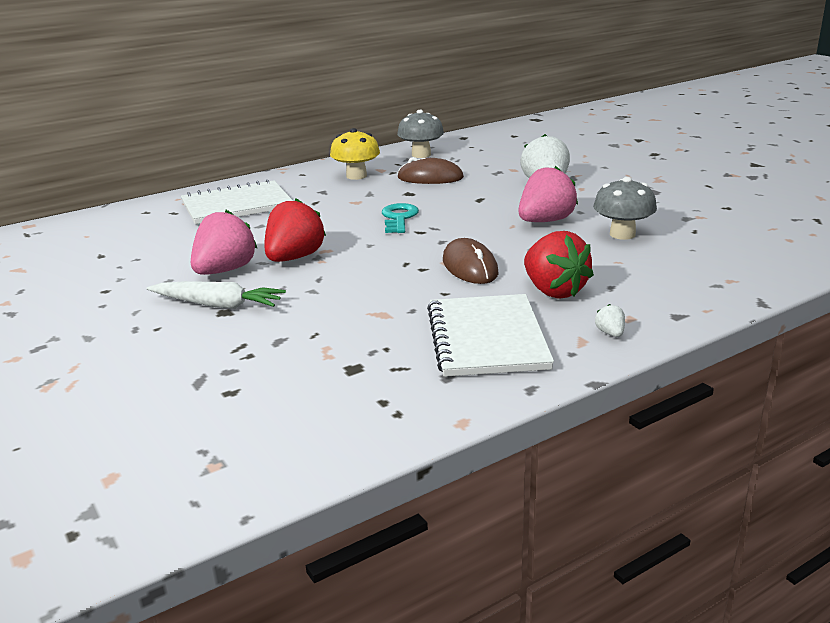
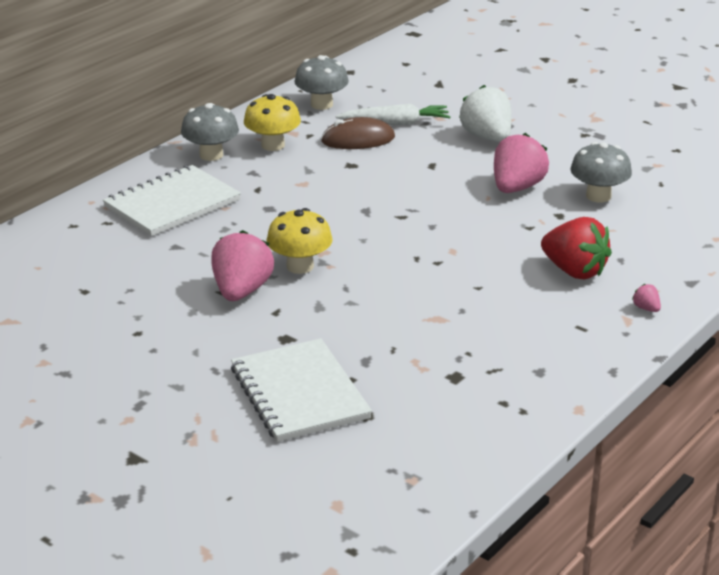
camera: 20 degrees left, 5 degrees up
white carrot [147,281,286,309] -> white carrot moved to [335,104,451,125]
red strawberry [265,198,326,262] -> yellow mushroom [266,208,333,274]
turquoise key [382,203,419,233] -> none
white notebook [427,294,554,377] -> white notebook moved to [231,338,372,442]
brown mouse [443,238,499,284] -> none
white strawberry [595,304,625,337] -> pink strawberry [632,284,661,312]
none -> grey mushroom [181,103,239,161]

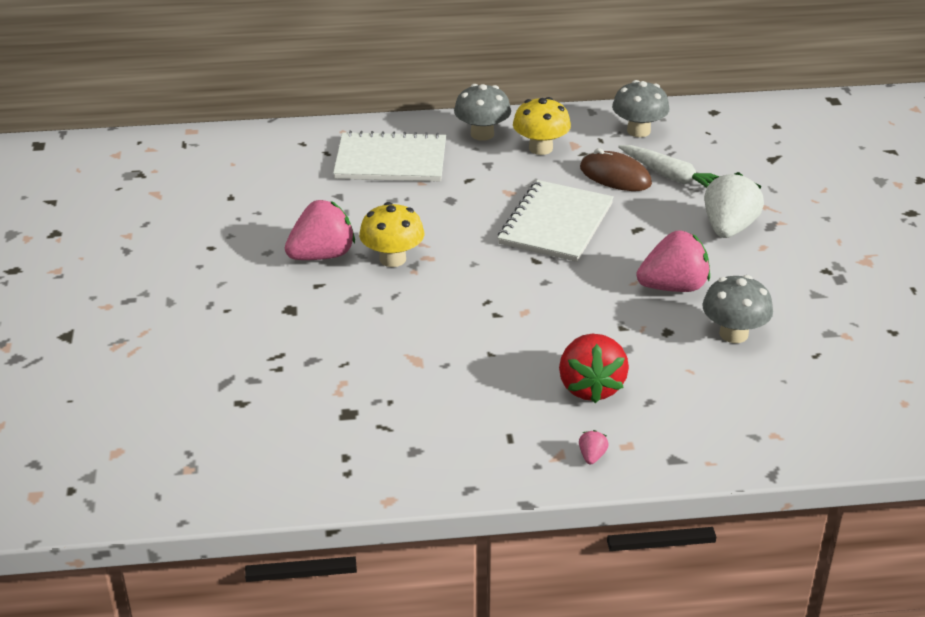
camera: 45 degrees right, 5 degrees up
white notebook [231,338,372,442] -> white notebook moved to [498,180,614,262]

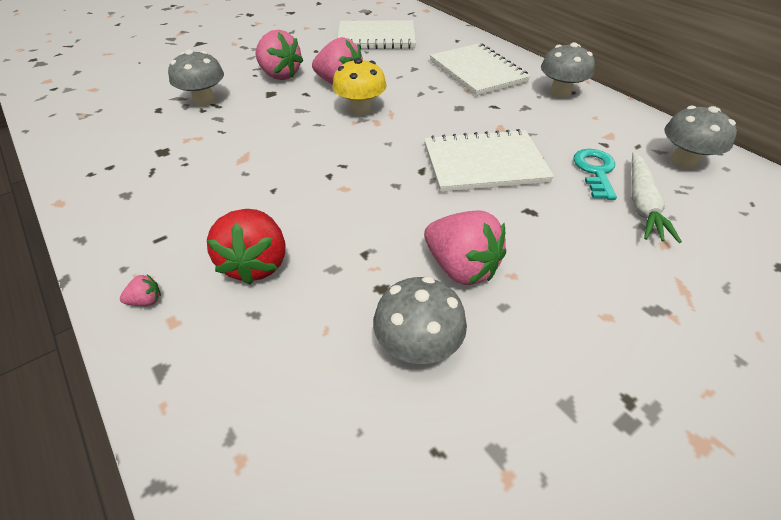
camera: 60 degrees right, 10 degrees up
yellow mushroom [513,97,571,155] -> none
red strawberry [559,334,629,403] -> red strawberry turned 60 degrees counterclockwise [207,209,285,285]
brown mouse [580,148,652,191] -> turquoise key [573,149,617,200]
white strawberry [704,172,764,238] -> none
none -> grey mushroom [168,49,224,106]
none -> pink strawberry [255,30,303,80]
none -> white notebook [338,20,416,49]

